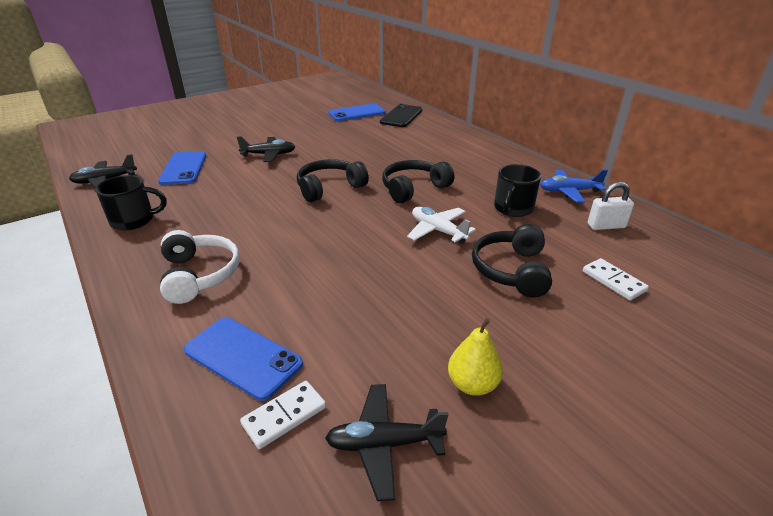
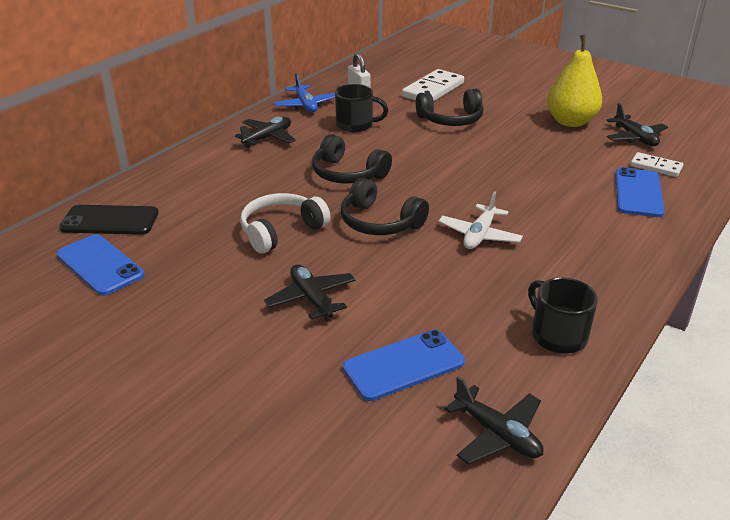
camera: 110 degrees left, 0 degrees up
white headphones [160,230,240,304] -> white headphones moved to [240,193,331,254]
white plane [407,207,476,244] -> white plane moved to [438,191,523,249]
yellow pear [448,318,503,396] -> yellow pear [547,35,602,127], size x1.70
white domino [583,258,649,300] -> white domino [402,69,464,101], size x1.71
none -> black plane [235,117,296,148]

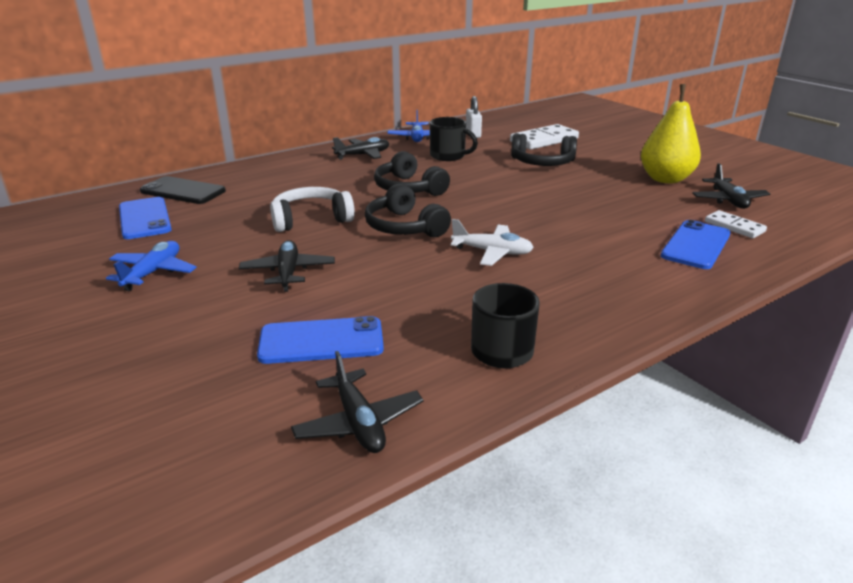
camera: 20 degrees right, 5 degrees down
white plane [438,191,523,249] -> white plane turned 120 degrees counterclockwise [451,219,534,266]
none -> blue plane [106,241,197,291]

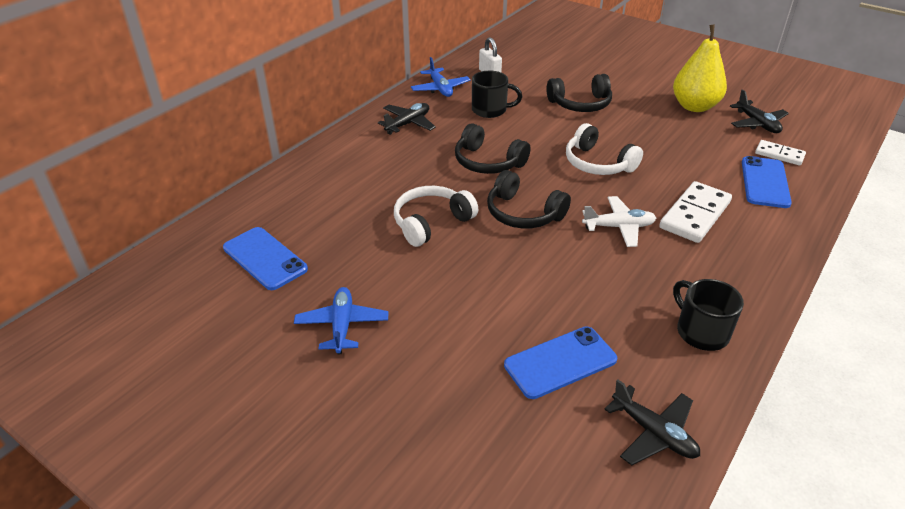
camera: 20 degrees left, 10 degrees up
black phone [140,176,226,204] -> none
black plane [239,240,335,292] -> none
white domino [510,124,579,150] -> white domino moved to [659,181,732,243]
none -> white headphones [566,123,643,175]

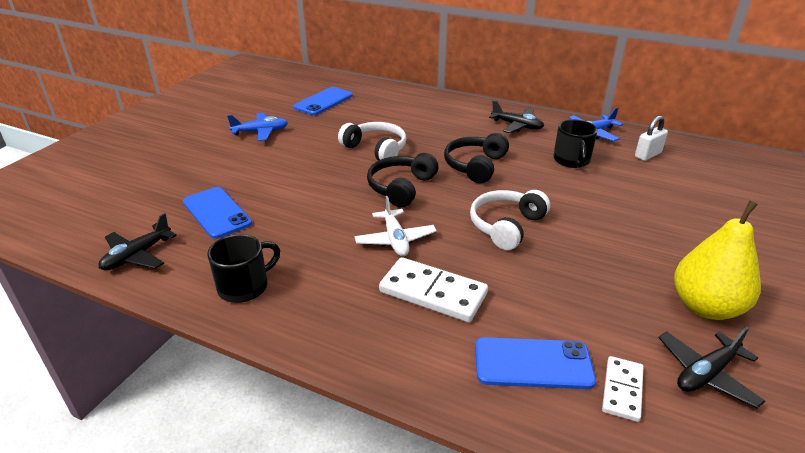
camera: 80 degrees right, 5 degrees down
black headphones [547,74,612,112] -> none

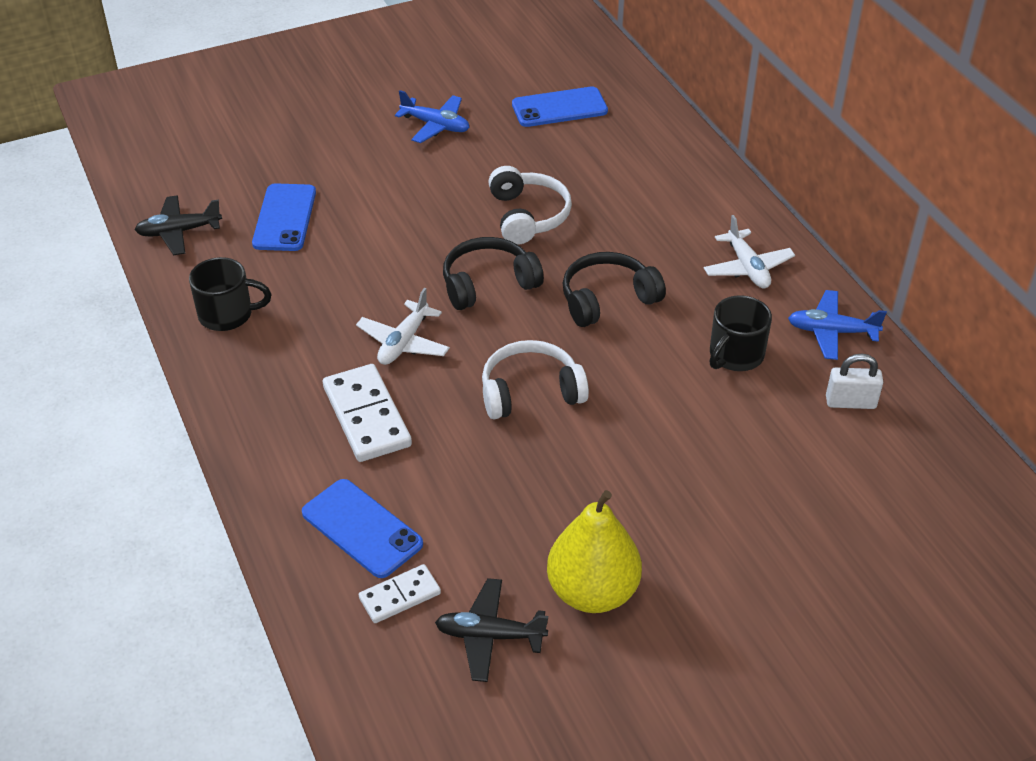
camera: 40 degrees right, 10 degrees up
black plane [489,100,544,133] -> white plane [704,215,795,288]

